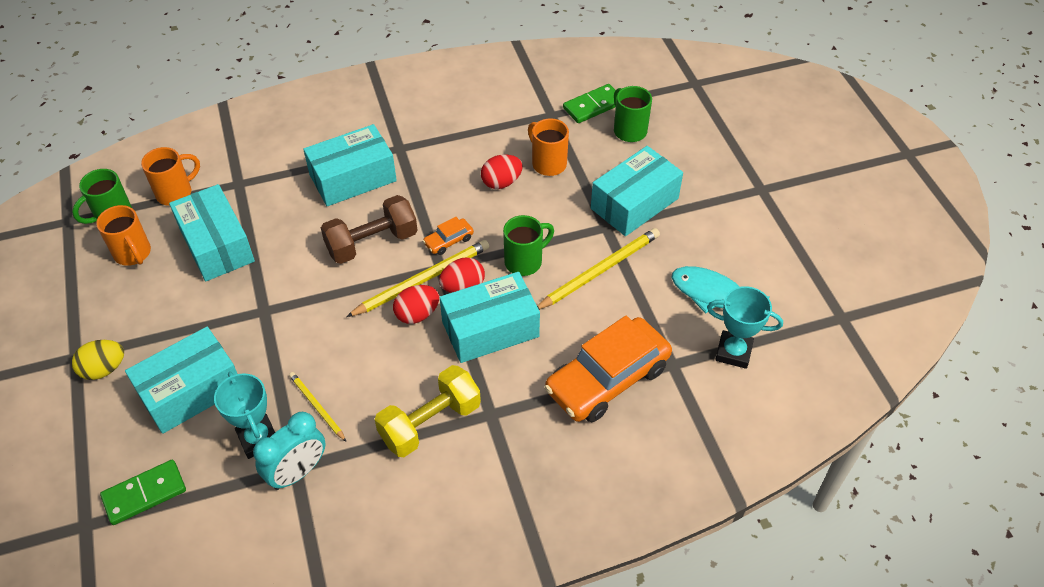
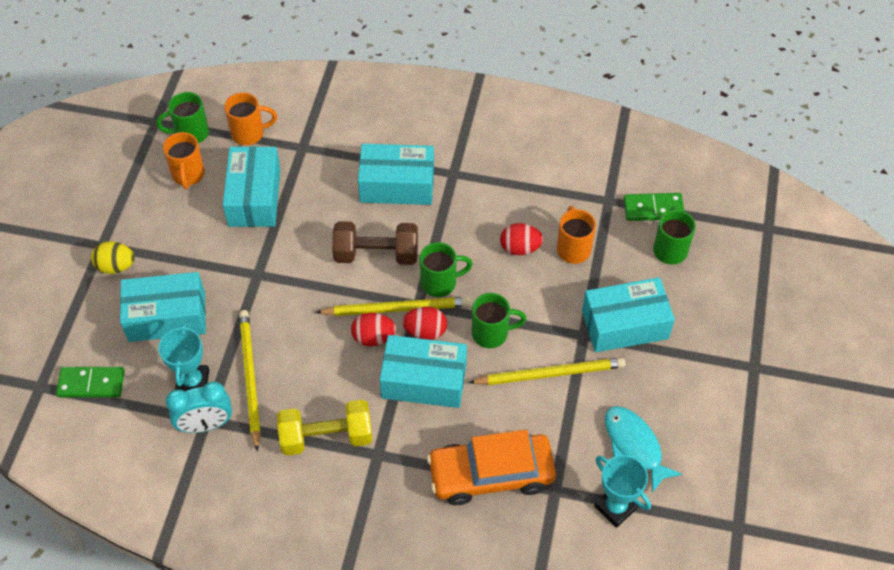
camera: 30 degrees right, 5 degrees up
yellow pencil [289,372,346,441] -> yellow pencil [239,310,261,452], size x1.77
orange car [423,217,474,255] -> green mug [419,242,473,297]

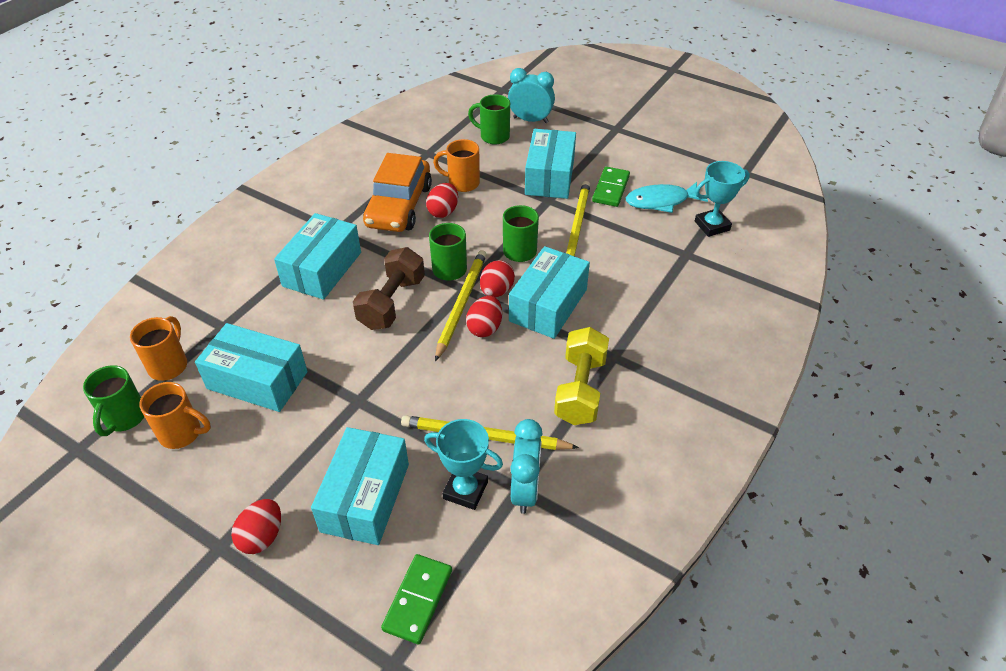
camera: 70 degrees left, 10 degrees down
yellow egg [91,242,135,274] -> red egg [231,499,281,554]
orange car [427,430,556,505] -> orange car moved to [363,153,432,232]
green domino [623,193,685,221] -> green domino moved to [592,167,630,207]
none -> turquoise clock [508,68,555,123]

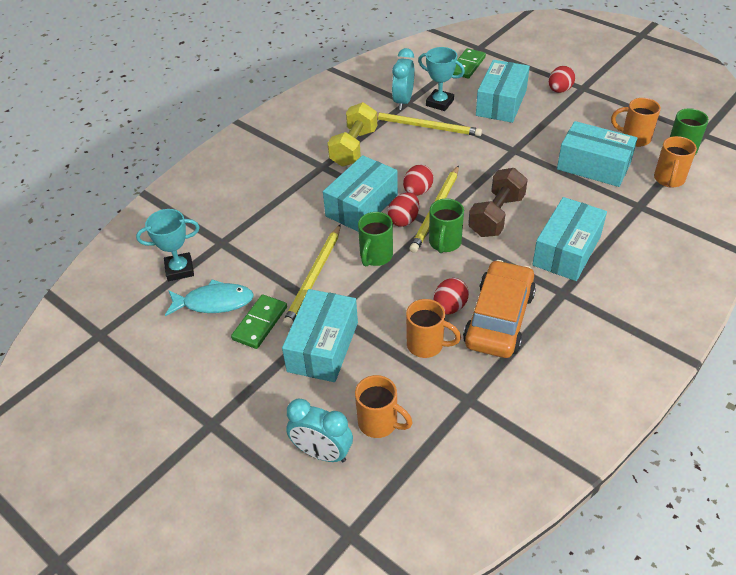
camera: 170 degrees left, 0 degrees up
green mug [468,94,510,145] -> orange mug [355,375,413,438]

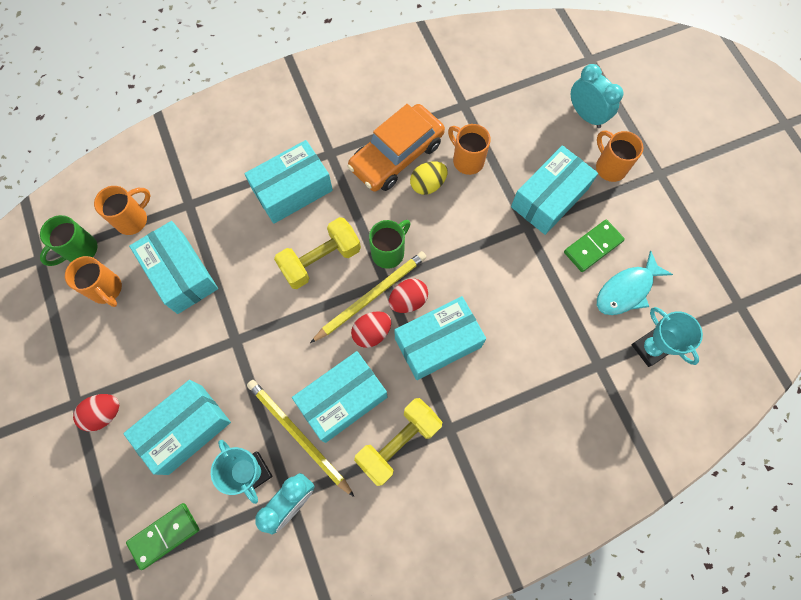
camera: 155 degrees left, 25 degrees up
turquoise trophy [136,209,200,281] -> turquoise trophy turned 45 degrees clockwise [631,307,703,367]
turquoise fish [165,279,254,316] -> turquoise fish turned 60 degrees counterclockwise [597,251,673,315]
yellow pencil [282,224,341,328] -> none
orange mug [355,375,413,438] -> orange mug moved to [596,131,644,182]
green mug [358,212,393,267] -> none
red egg [434,278,469,315] -> yellow egg [410,161,448,195]
brown dumbbell [468,168,528,237] -> yellow dumbbell [274,217,361,289]
none -> turquoise box [292,351,387,443]

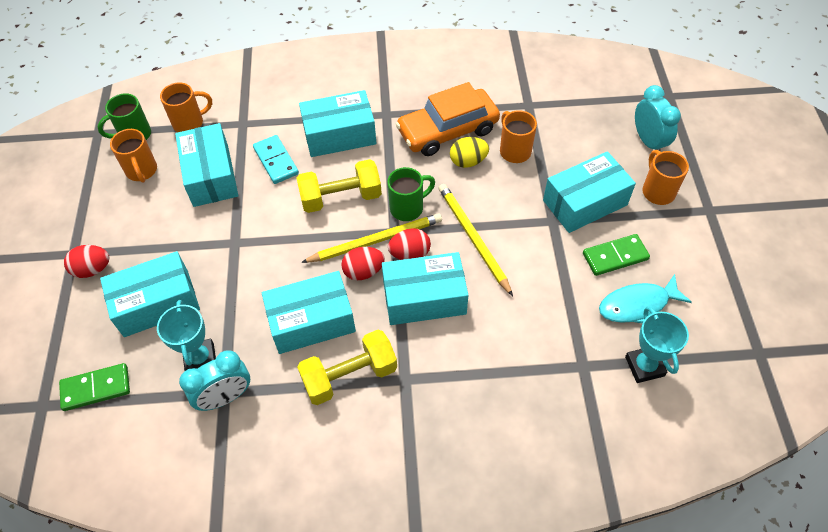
camera: 20 degrees right, 15 degrees down
yellow pencil [247,380,354,497] -> yellow pencil moved to [439,184,513,296]
none -> turquoise domino [253,135,299,184]

